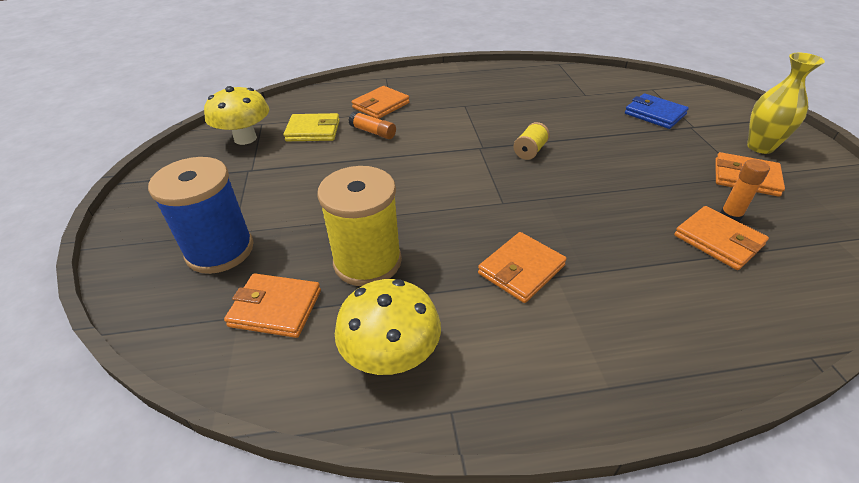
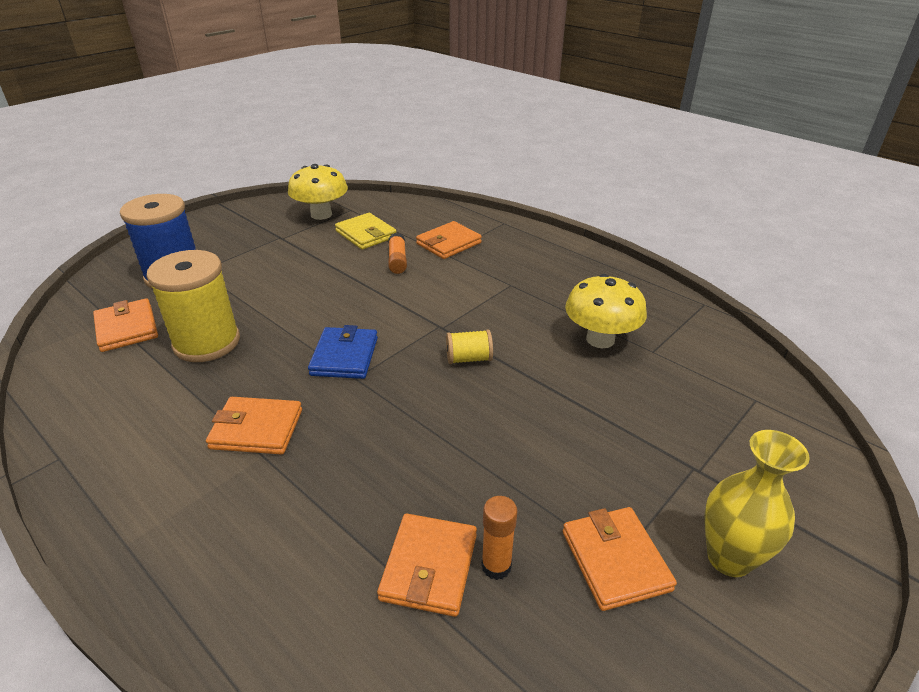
camera: 50 degrees right, 5 degrees down
yellow mushroom [335,279,441,375] -> yellow mushroom moved to [565,274,647,348]
orange wallet [352,86,410,119] -> orange wallet turned 45 degrees counterclockwise [416,221,482,259]
blue wallet [625,93,689,129] -> blue wallet moved to [308,325,378,379]

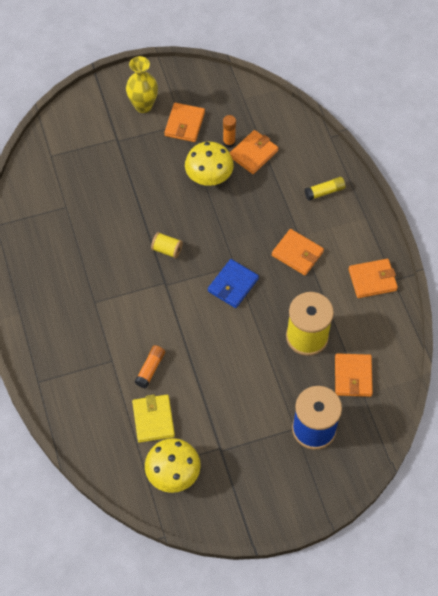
camera: 150 degrees left, 25 degrees up
orange wallet [416,221,482,259] -> orange wallet moved to [349,259,398,298]
yellow mushroom [565,274,647,348] -> yellow mushroom moved to [185,142,234,186]
none -> yellow glue stick [305,177,345,201]

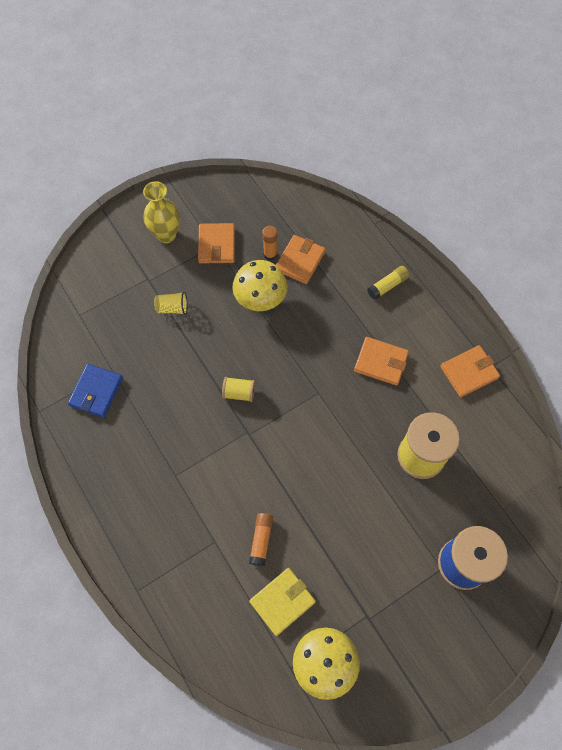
camera: 15 degrees left, 5 degrees up
yellow wallet [132,395,175,443] -> yellow wallet turned 75 degrees clockwise [249,568,316,636]
blue wallet [208,259,259,308] -> blue wallet moved to [68,364,123,418]
orange wallet [335,353,373,397] -> none
none -> yellow cup [154,292,187,315]

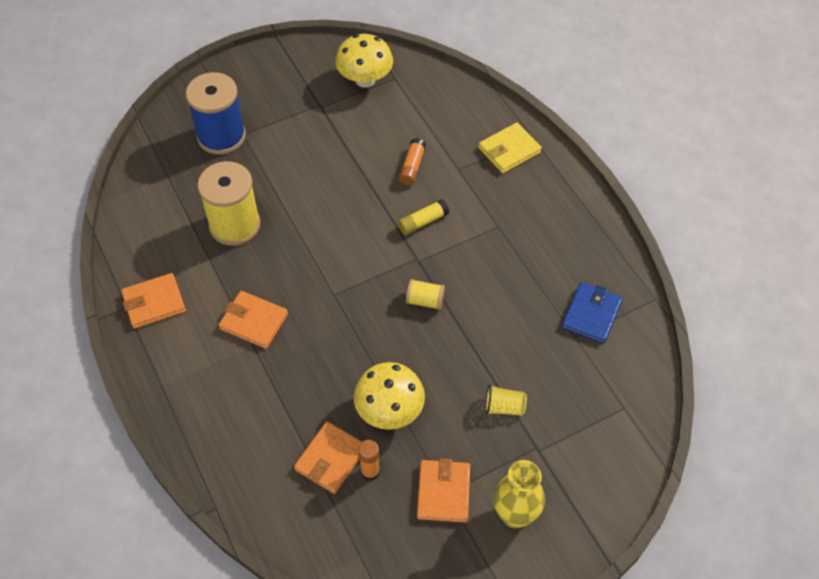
camera: 175 degrees left, 10 degrees down
yellow wallet [249,568,316,636] -> yellow wallet moved to [479,122,542,173]
yellow glue stick [367,266,410,300] -> yellow glue stick moved to [398,199,449,235]

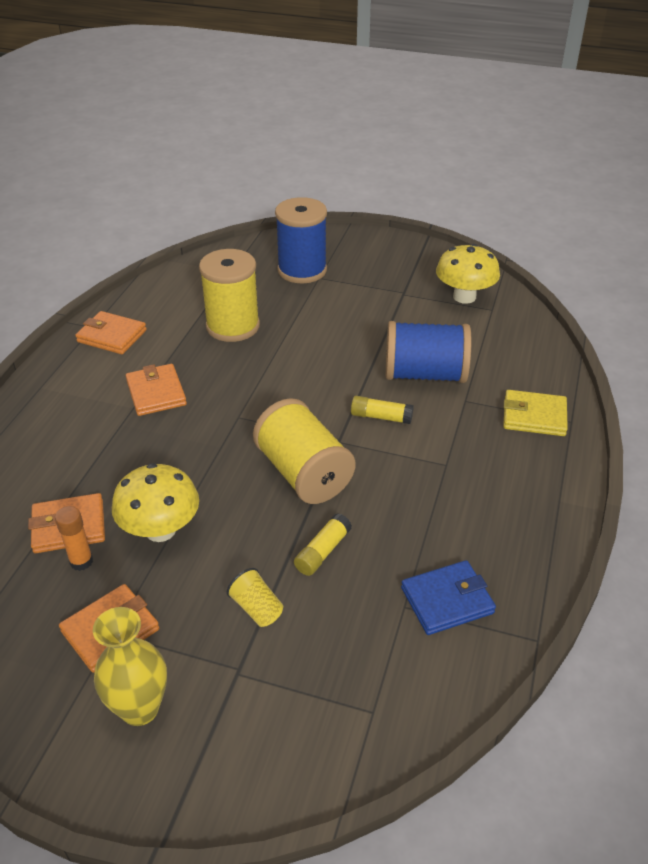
camera: 45 degrees right, 15 degrees down
orange glue stick [399,138,426,185] -> blue spool [386,321,471,383]
yellow spool [406,279,445,310] -> yellow spool [253,398,356,504], size x2.13
none -> yellow glue stick [294,513,352,576]

